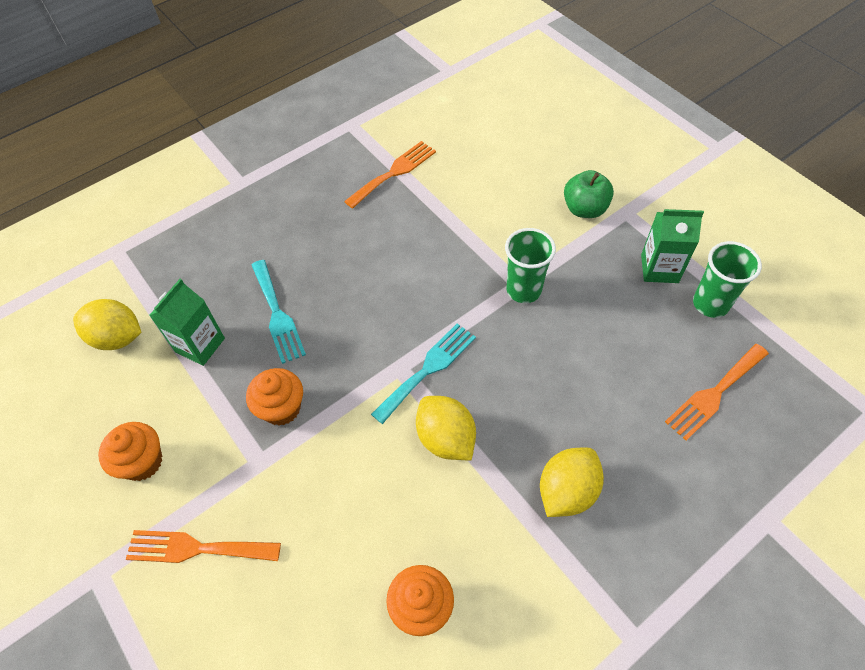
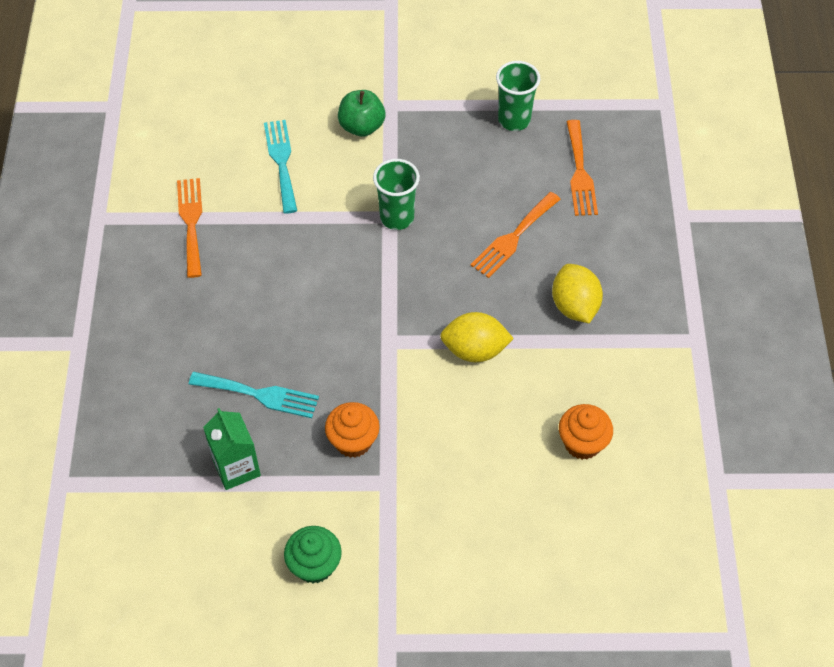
camera: 55 degrees left, 0 degrees up
yellow lemon [73,299,142,350] -> none
orange cupcake [98,422,162,481] -> green cupcake [284,526,342,583]
orange fork [126,530,281,563] -> orange fork moved to [470,192,561,278]
turquoise fork [371,323,476,424] -> turquoise fork moved to [264,120,297,214]
green carton [641,209,704,283] -> none

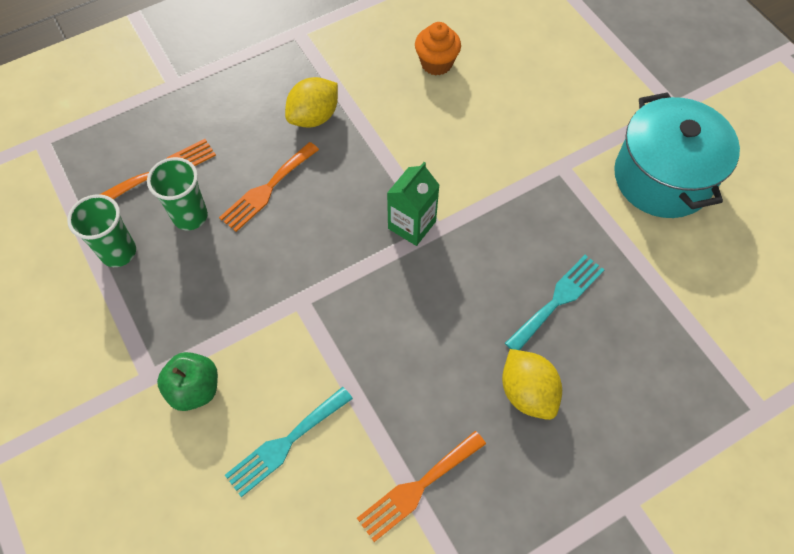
camera: 120 degrees left, 5 degrees up
turquoise fork [189,372,319,418] -> turquoise fork turned 60 degrees clockwise [505,255,604,350]
green carton [203,408,261,490] -> green carton moved to [387,162,440,246]
green cupcake [284,526,342,583] -> turquoise pot [614,92,740,218]
orange cupcake [325,402,380,458] -> none
green cup [373,159,420,230] -> green cup moved to [147,157,208,230]
yellow lemon [440,312,514,362] -> yellow lemon moved to [502,349,562,420]
orange fork [470,192,561,278] -> orange fork turned 120 degrees clockwise [219,142,319,232]

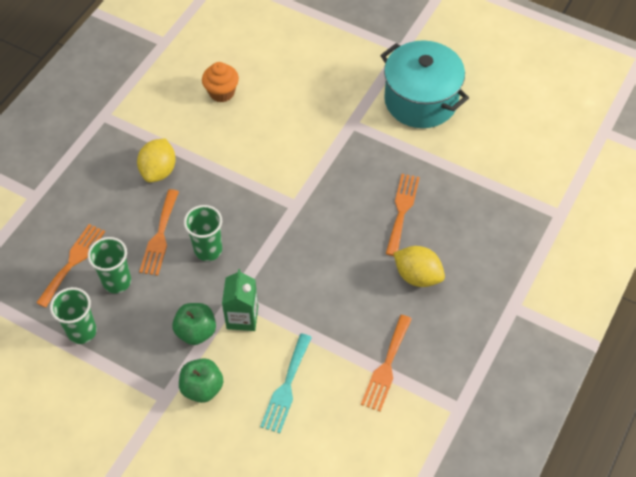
camera: 30 degrees left, 5 degrees down
green carton [387,162,440,246] -> green carton moved to [222,269,258,331]
turquoise fork [505,255,604,350] -> orange fork [386,174,420,256]
none -> green apple [172,303,216,345]
none -> green cup [184,205,222,261]

